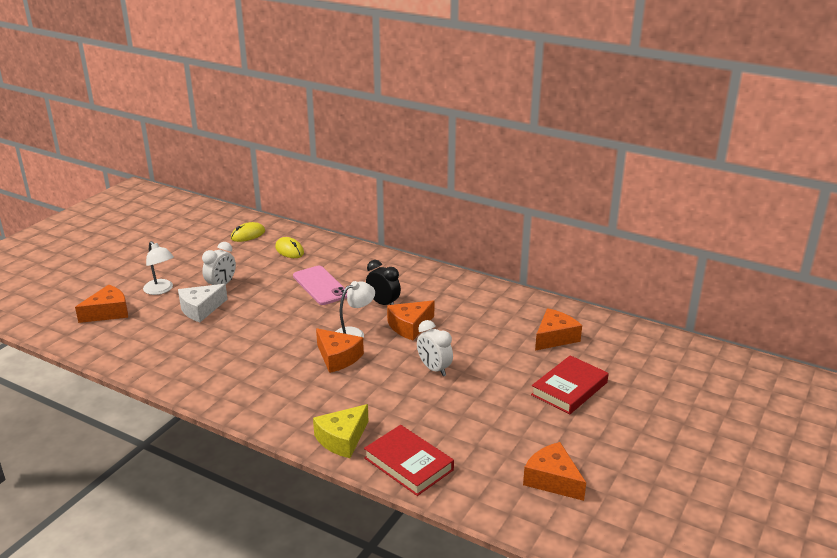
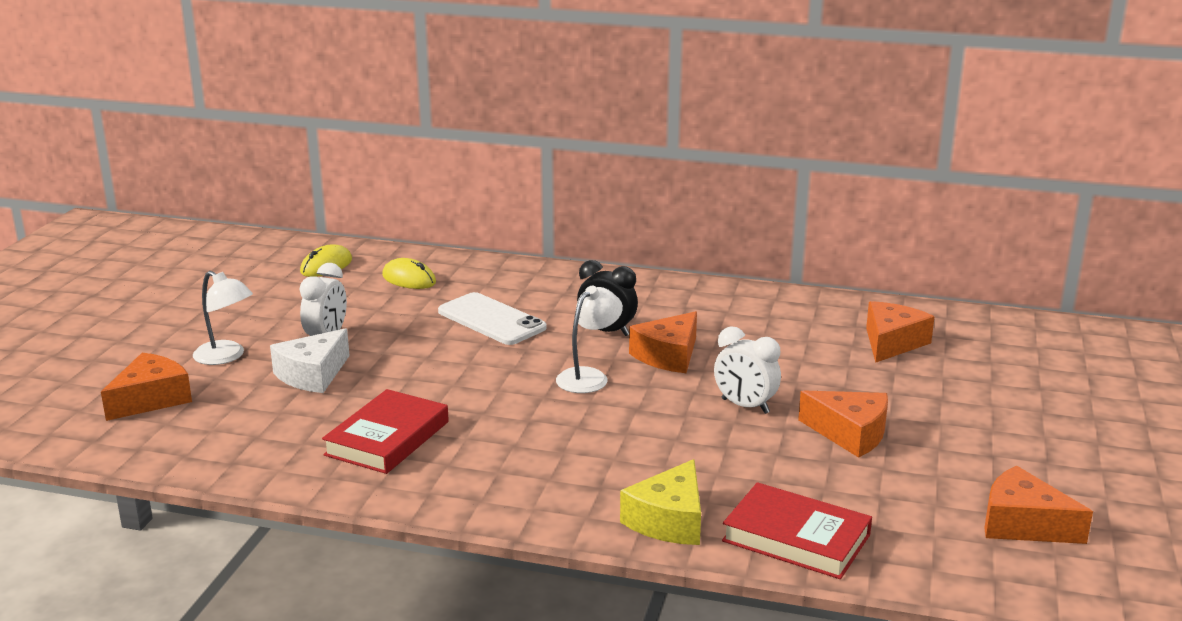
camera: 15 degrees left, 5 degrees down
pink phone [293,266,347,305] -> white phone [438,292,547,345]
orange cheese [316,328,364,373] -> orange cheese moved to [798,390,888,458]
red book [531,355,608,414] -> red book moved to [322,389,449,474]

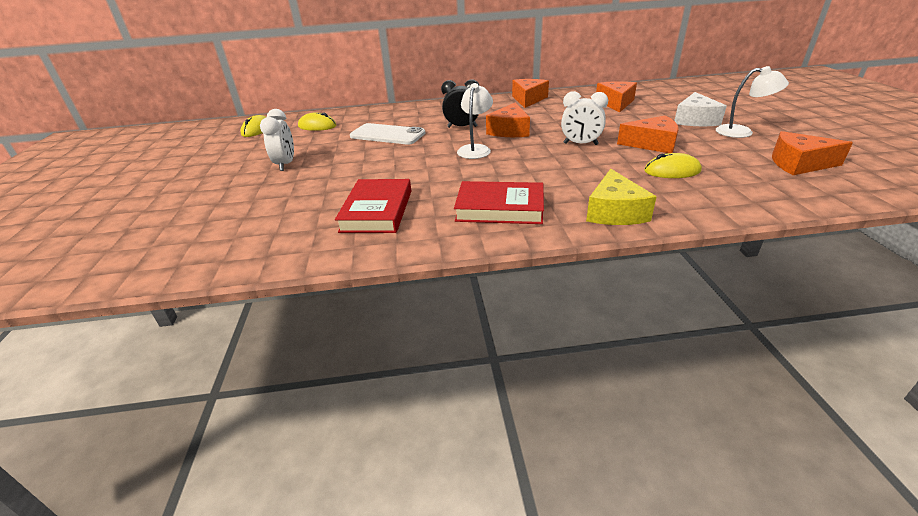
camera: 20 degrees left, 10 degrees up
orange cheese [101,353,192,421] -> orange cheese moved to [512,79,549,108]
white lamp [193,271,253,365] -> white lamp moved to [716,66,789,138]
white cheese [270,328,350,393] -> white cheese moved to [674,92,727,126]
red book [722,482,872,579] -> red book moved to [454,181,544,224]
none -> yellow mouse [644,153,702,178]

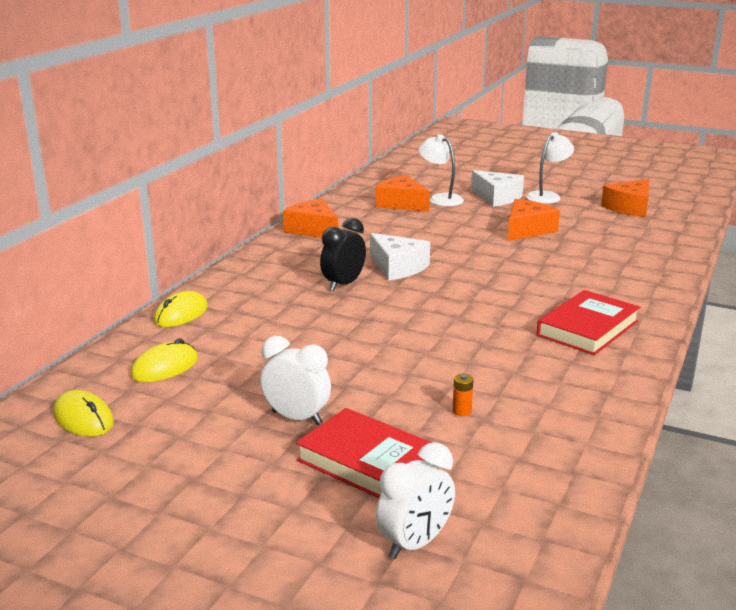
camera: 60 degrees left, 10 degrees down
red book [335,179,411,233] -> red book moved to [296,408,439,498]
white phone [350,123,425,145] -> none
white lamp [457,83,493,159] -> white lamp moved to [418,134,464,206]
orange cheese [486,103,530,137] -> white cheese [370,233,430,281]
white clock [561,91,608,145] -> white clock moved to [376,442,455,559]
yellow cheese [586,169,657,225] -> none
yellow mouse [644,153,702,178] -> yellow mouse moved to [154,291,208,327]
none -> orange battery [452,374,473,416]

